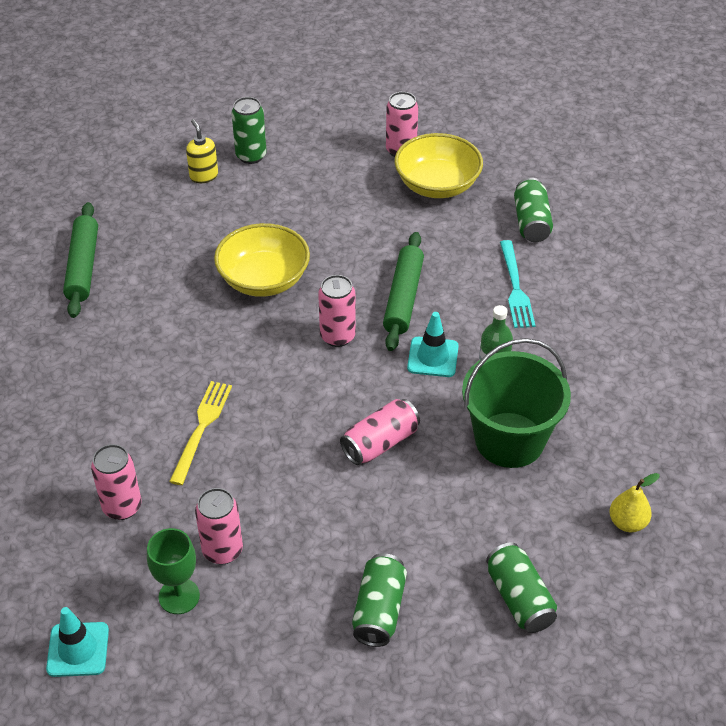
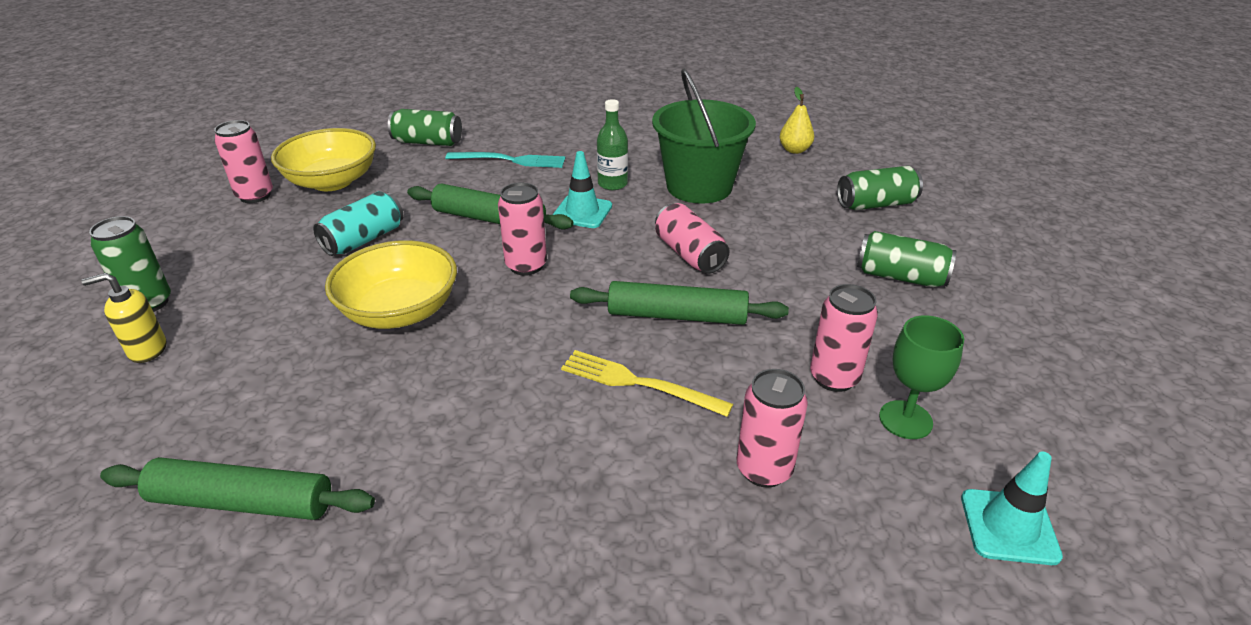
camera: 80 degrees left, 10 degrees down
none -> turquoise can [313,191,403,256]
none -> green rolling pin [570,281,789,325]

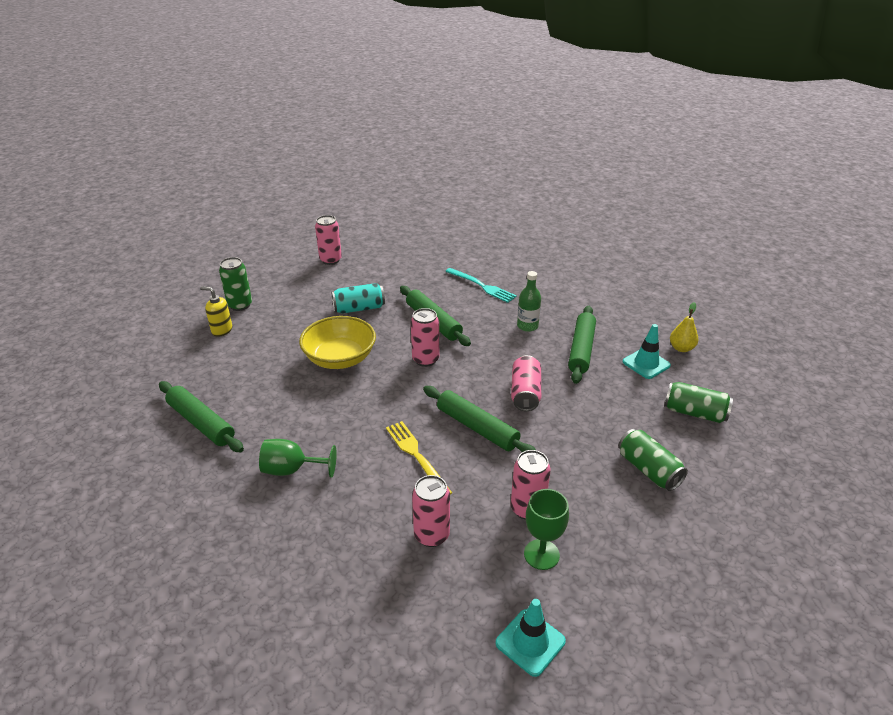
camera: 35 degrees right, 0 degrees up
yellow bowl [271,128,376,191] -> none
green can [388,109,462,146] -> none
turquoise traffic cone [553,151,612,228] -> turquoise traffic cone moved to [623,324,671,379]
green bucket [652,68,756,204] -> green rolling pin [568,306,596,384]
none -> green goblet [259,439,337,478]

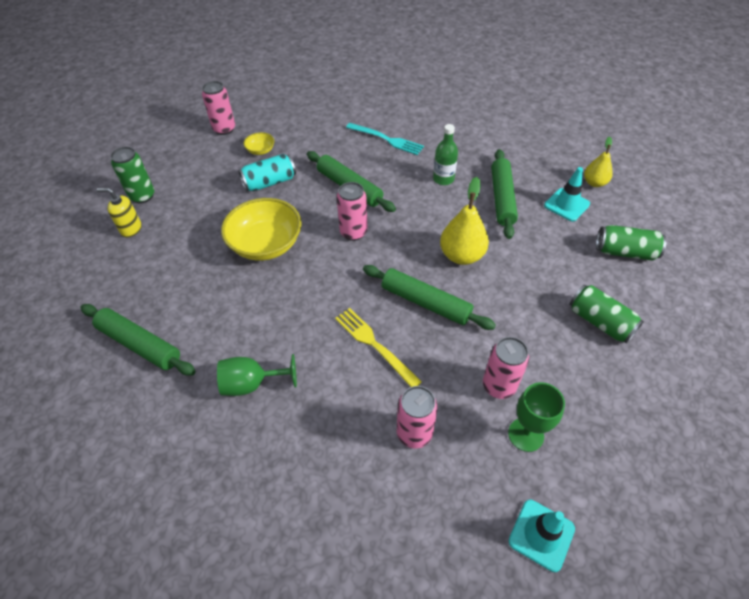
camera: 10 degrees left, 15 degrees up
pink can [511,355,541,411] -> yellow pear [440,177,489,265]
none -> yellow bowl [243,132,275,155]

